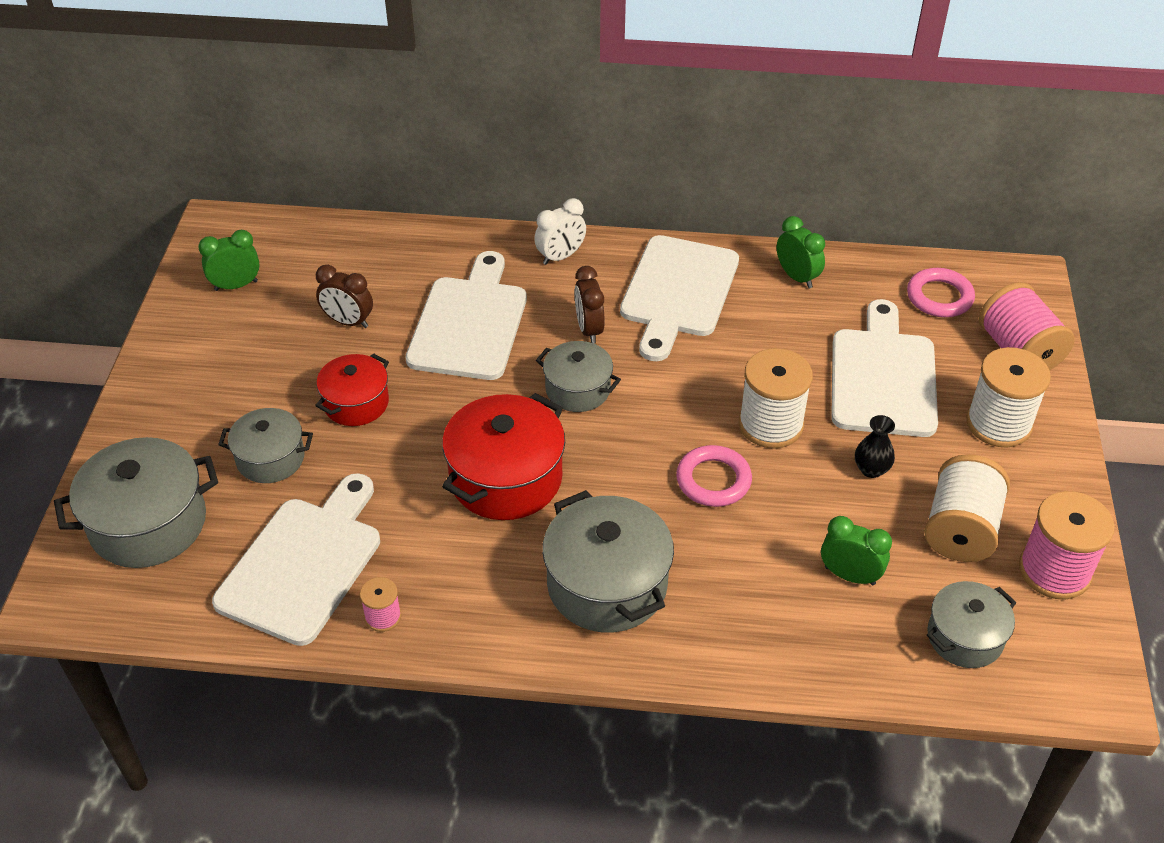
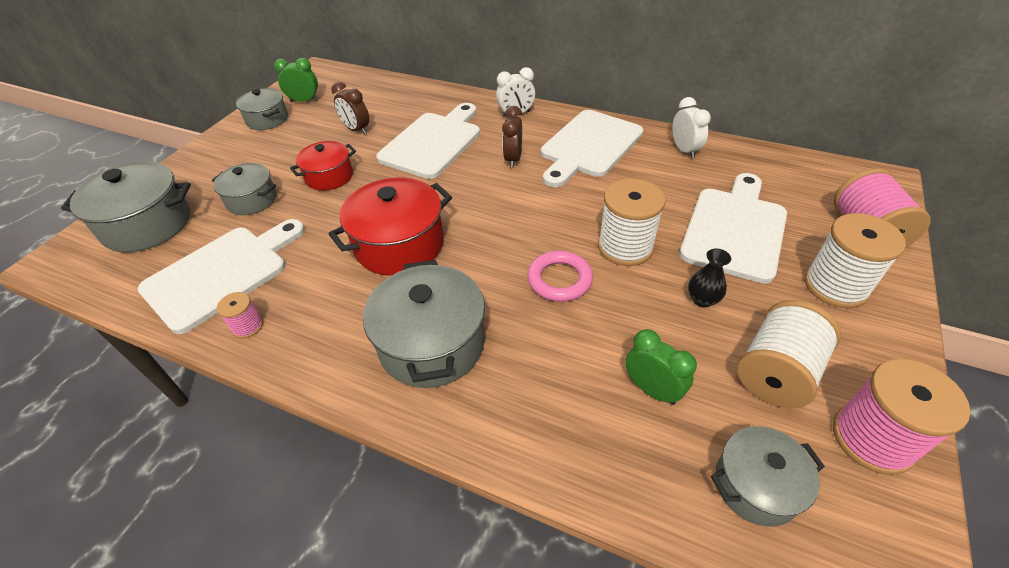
camera: 20 degrees right, 0 degrees up
grey pot [536,341,621,412] -> grey pot moved to [236,88,288,130]
green clock [777,216,825,288] -> white clock [672,97,711,159]
pink ring [907,268,975,317] -> none

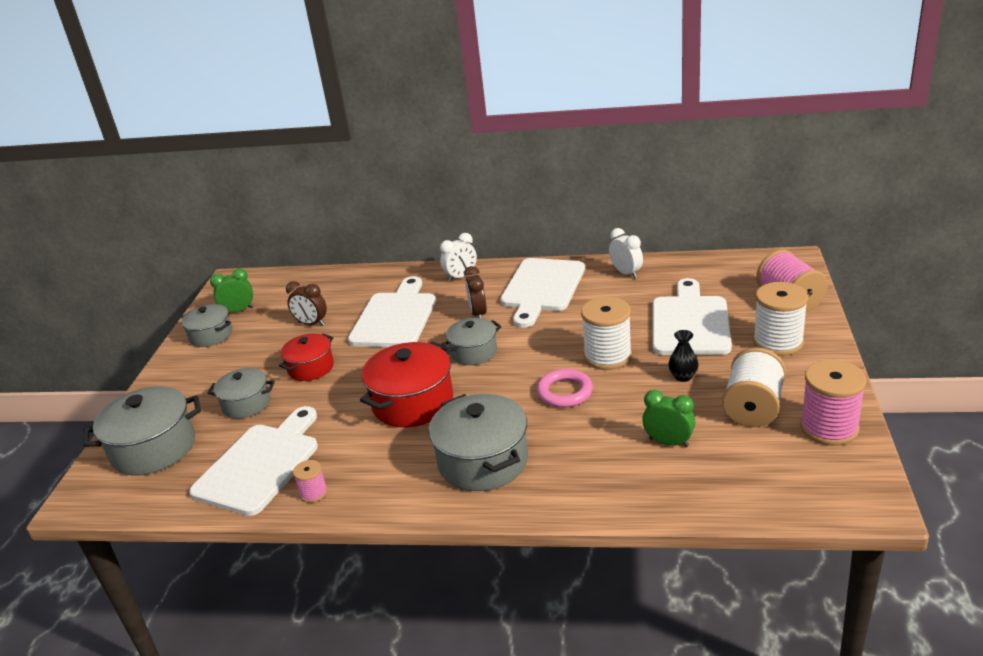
camera: 15 degrees left, 15 degrees down
grey pot [711,426,825,527] -> grey pot moved to [441,318,502,365]

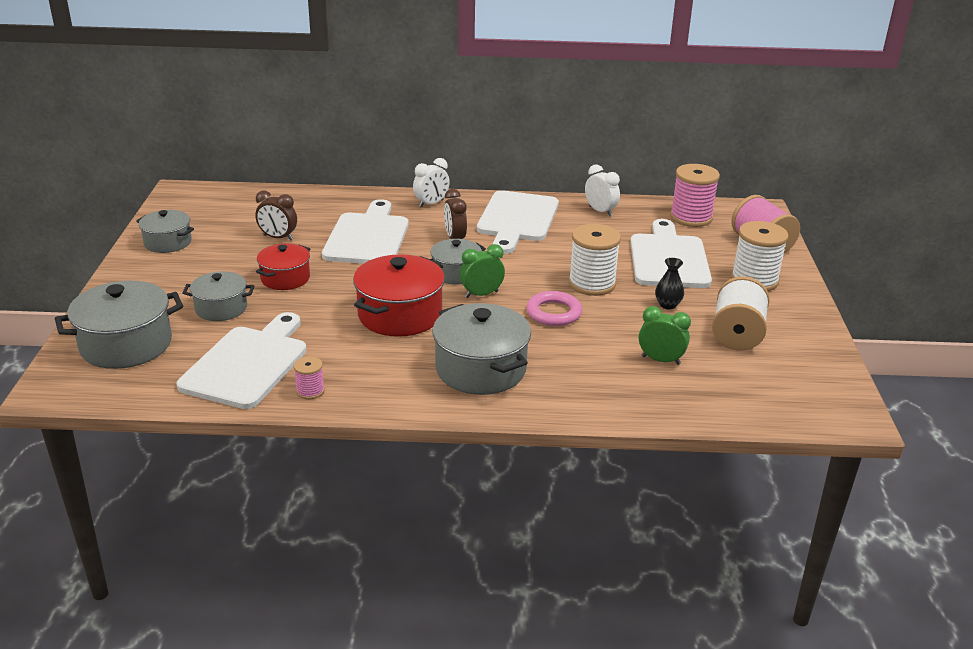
camera: 10 degrees left, 0 degrees up
green clock [210,268,253,312] -> green clock moved to [460,244,505,298]
pink spool [800,360,866,446] -> pink spool moved to [670,164,720,227]

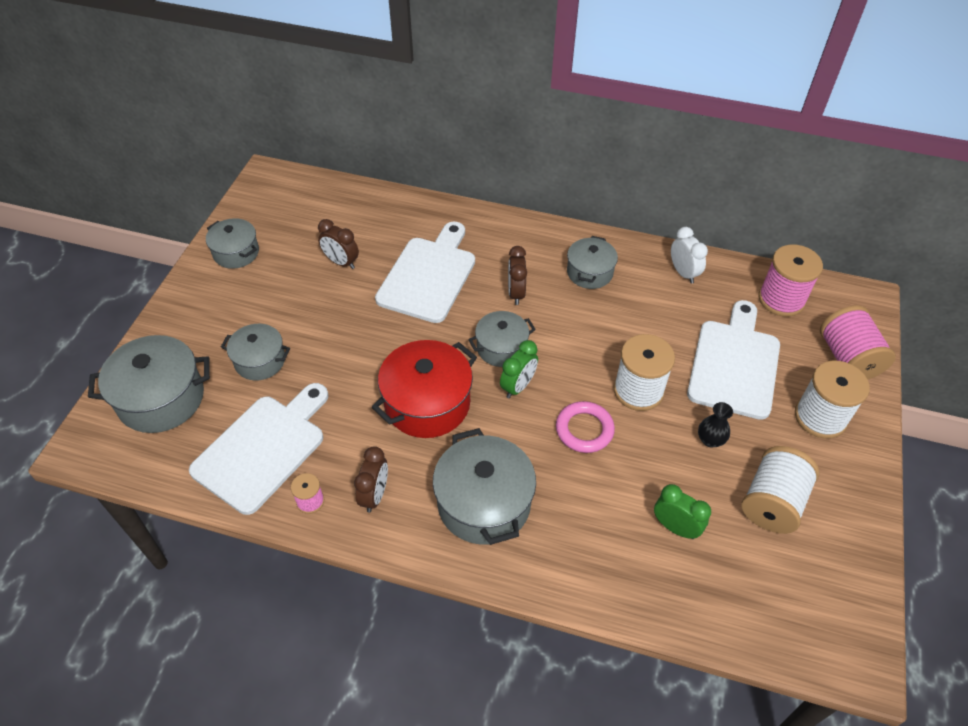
camera: 15 degrees right, 20 degrees up
red pot [256,244,310,290] -> none
white clock [413,158,450,208] -> none
green clock [460,244,505,298] -> green clock turned 135 degrees clockwise [500,340,538,398]
white cutting board [477,190,559,254] -> grey pot [567,236,618,289]
none -> brown clock [354,446,388,513]

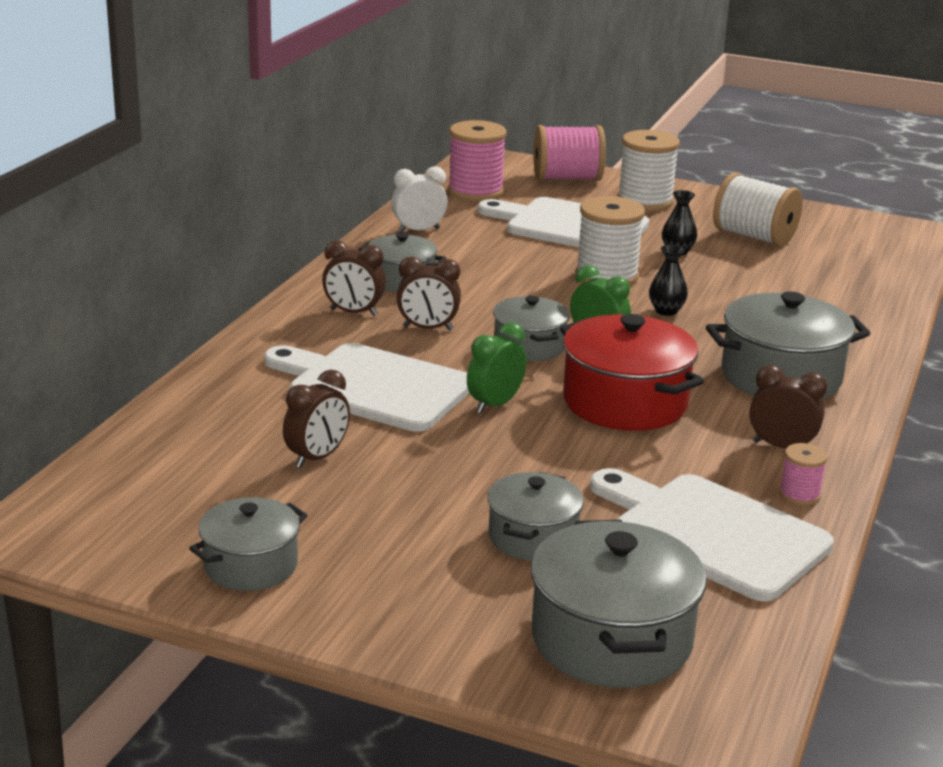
camera: 85 degrees left, 25 degrees down
pink ring [556,401,615,453] -> black vase [649,245,688,316]
green clock [654,484,711,539] -> green clock moved to [467,322,527,413]
none -> brown clock [322,240,386,316]

